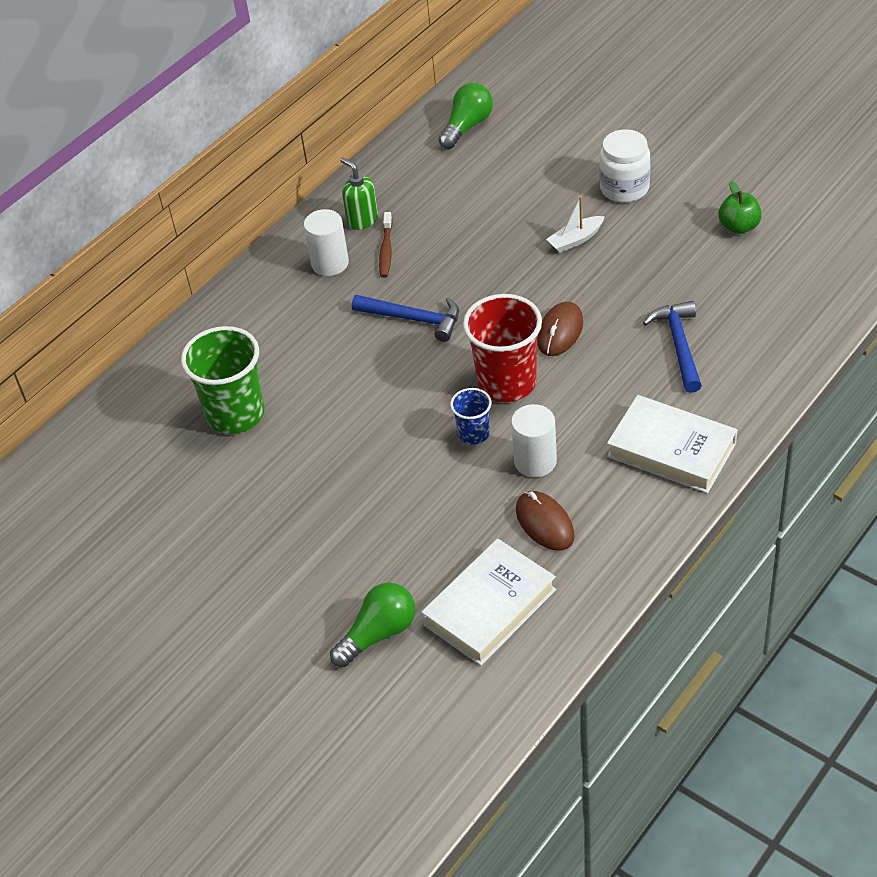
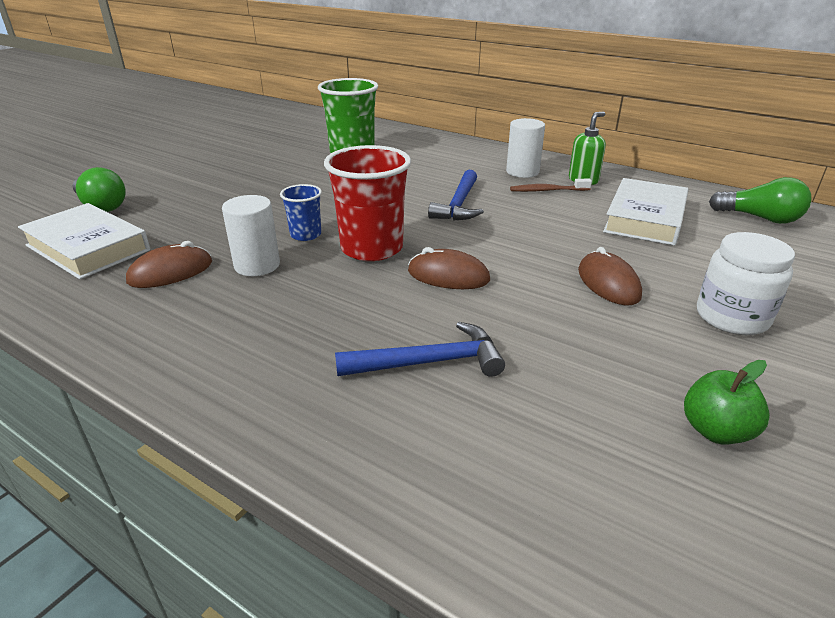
camera: 80 degrees right, 15 degrees down
white boat [546,196,605,253] -> brown mouse [578,247,642,305]
white book [607,395,737,493] -> white book moved to [603,178,688,246]

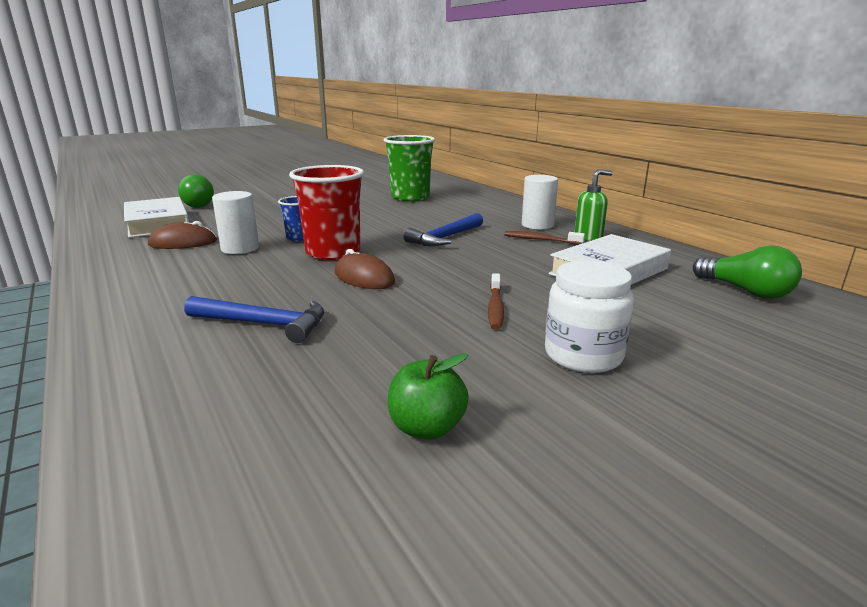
camera: 25 degrees right, 10 degrees down
brown mouse [578,247,642,305] -> brown toothbrush [488,273,504,330]

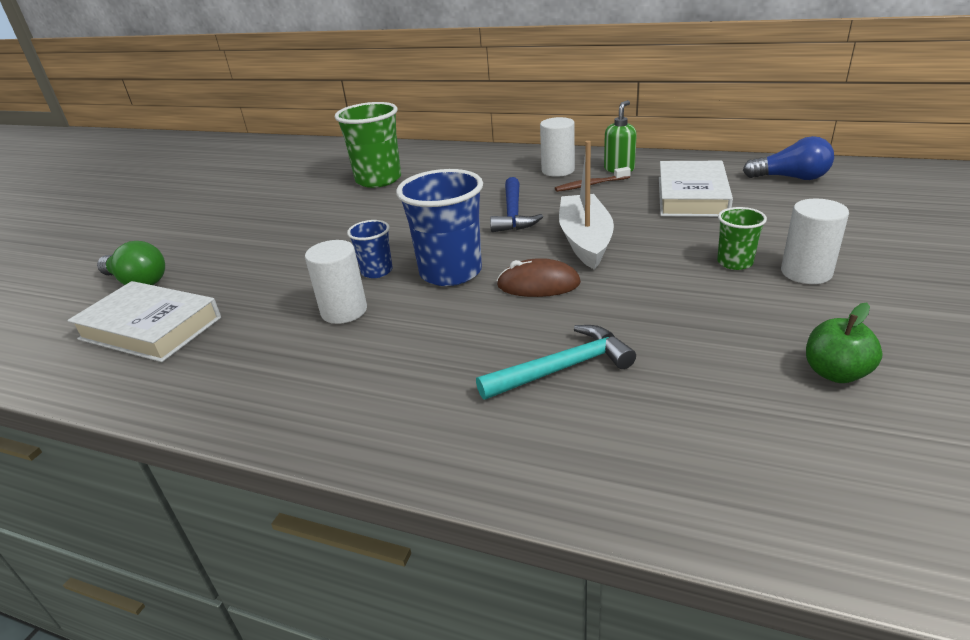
camera: 35 degrees left, 10 degrees up
brown mouse [148,221,217,249] -> none
blue hammer [184,296,324,343] -> turquoise hammer [476,325,636,400]
red cup [289,165,364,260] -> blue cup [396,169,483,286]
brown toothbrush [488,273,504,330] -> none
white jar [545,261,634,373] -> white cylinder [781,199,849,284]
green light bulb [693,245,802,299] -> blue light bulb [743,136,834,180]
none -> white boat [559,141,614,269]
none -> green cup [717,207,767,270]

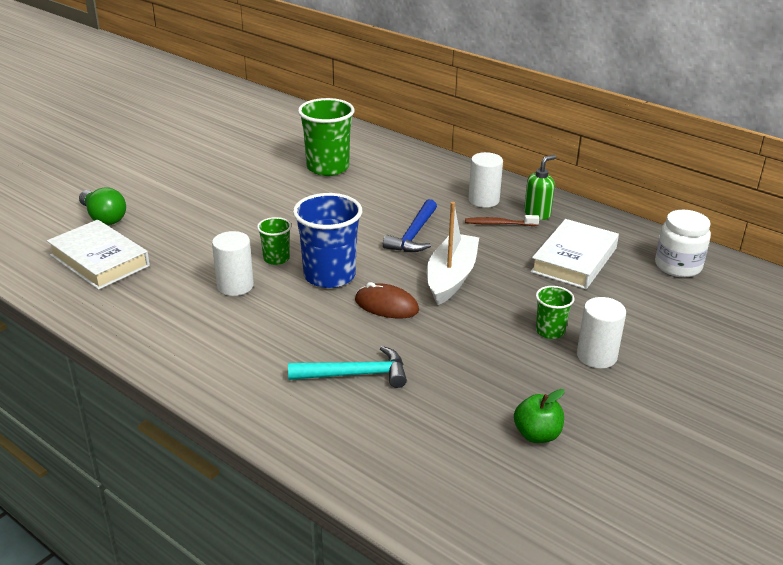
camera: 15 degrees right, 0 degrees up
blue cup [347,220,392,278] -> green cup [257,217,292,265]
blue light bulb [743,136,834,180] -> white jar [655,210,711,277]

